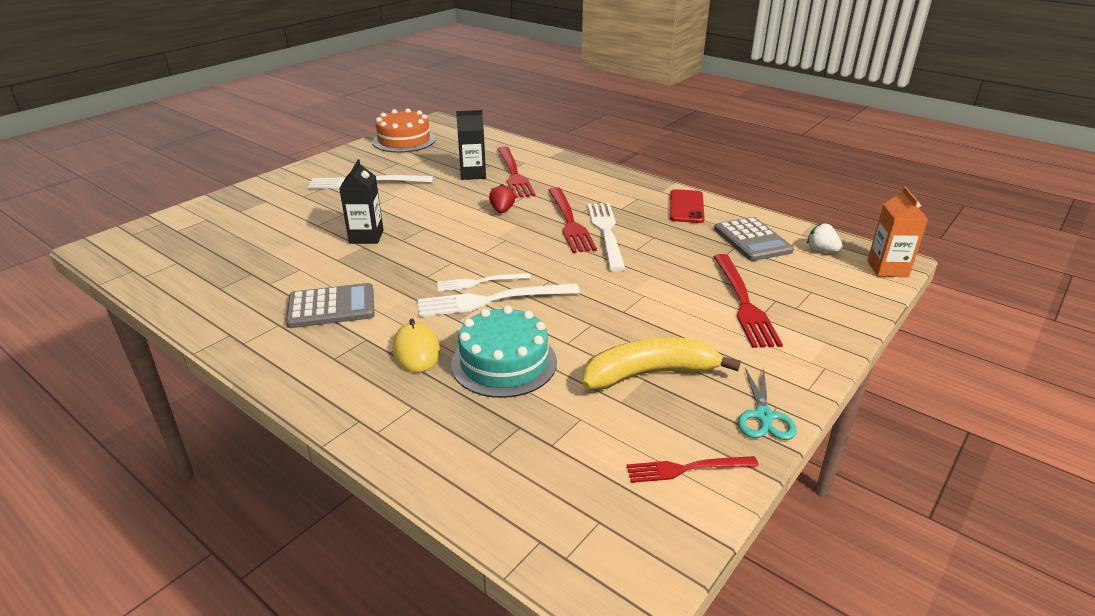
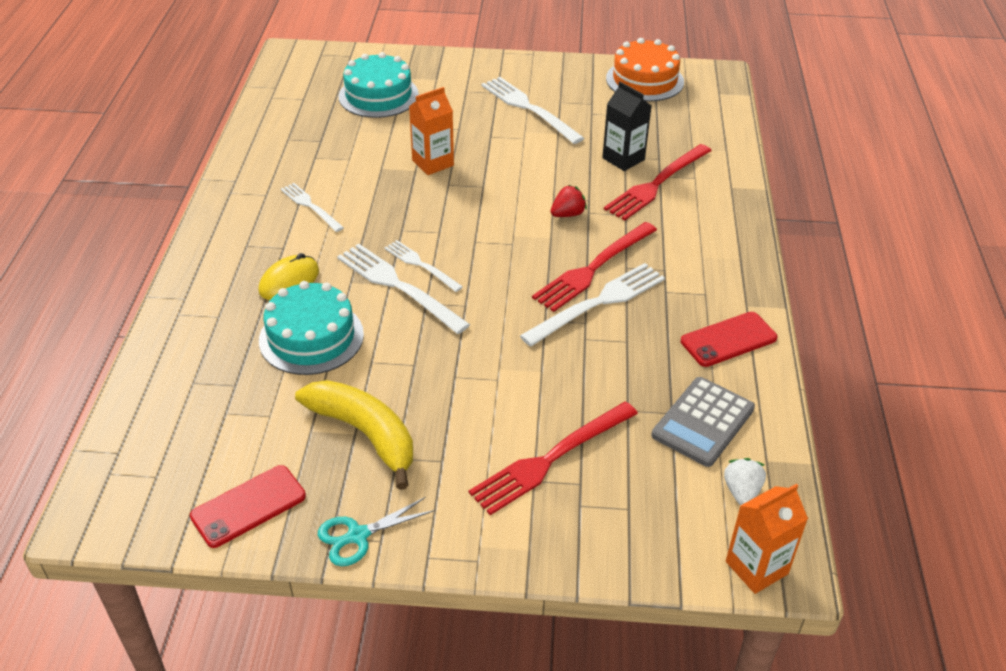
camera: 55 degrees right, 10 degrees up
grey calculator [286,283,374,328] -> white fork [281,183,344,232]
black carton [339,159,383,244] -> orange carton [409,87,454,175]
red fork [627,456,759,483] -> red phone [190,465,306,548]
none -> turquoise cake [339,52,419,118]

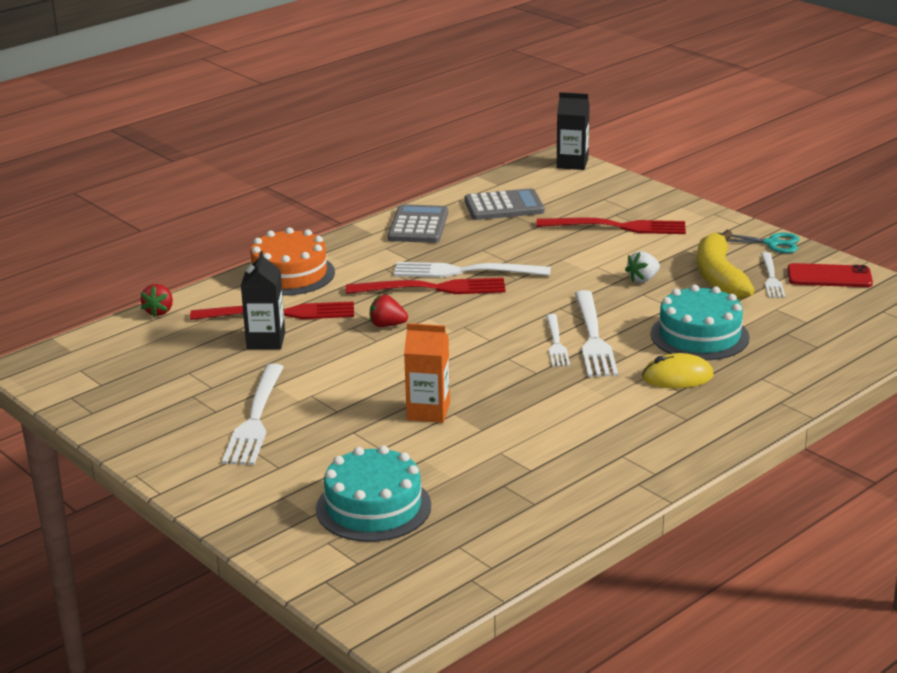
camera: 135 degrees left, 15 degrees down
white fork [281,183,344,232] -> white fork moved to [761,252,785,298]
orange cake [606,38,684,101] -> orange cake moved to [250,227,335,296]
red phone [681,312,778,367] -> grey calculator [388,204,448,243]
white strawberry [724,458,766,505] -> white strawberry moved to [625,251,660,283]
orange carton [726,484,808,594] -> black carton [557,92,590,170]
none -> red strawberry [140,284,173,317]

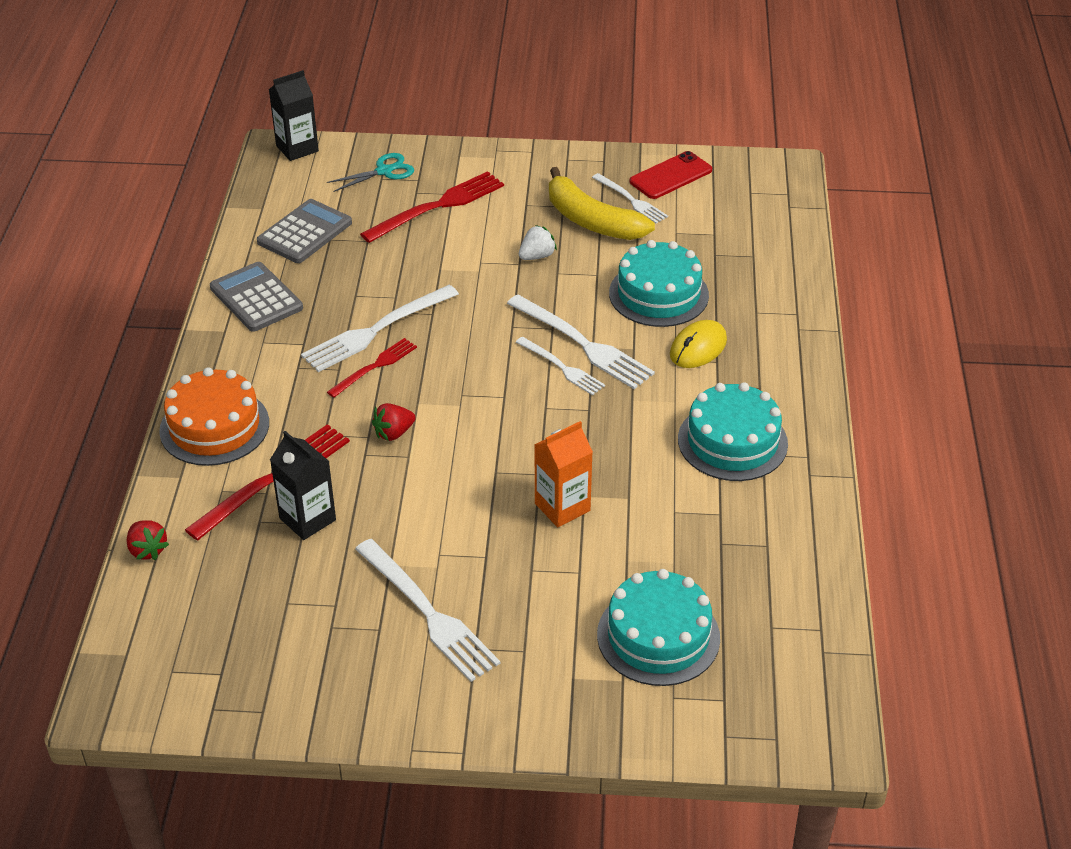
camera: 45 degrees left, 15 degrees up
red fork [346,278,506,294] -> red fork [327,338,417,398], size x0.60
white strawberry [625,251,660,283] -> white strawberry turned 135 degrees counterclockwise [519,225,557,260]
turquoise scissors [716,232,799,253] -> turquoise scissors moved to [327,153,414,192]
none -> turquoise cake [678,382,788,481]

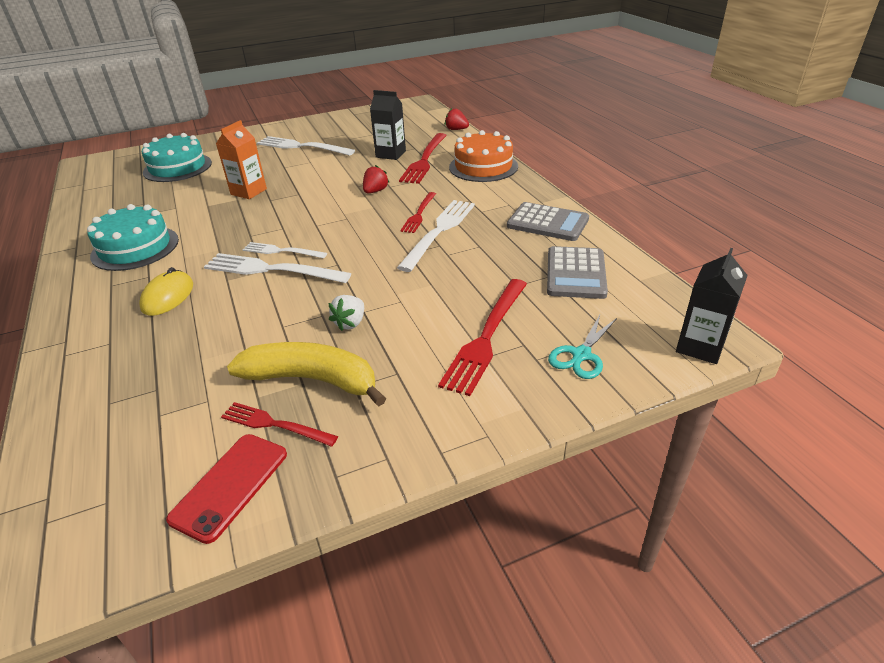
camera: 155 degrees right, 5 degrees down
white fork [592,173,668,224] -> red fork [221,402,338,447]
turquoise cake [609,240,709,327] -> none

